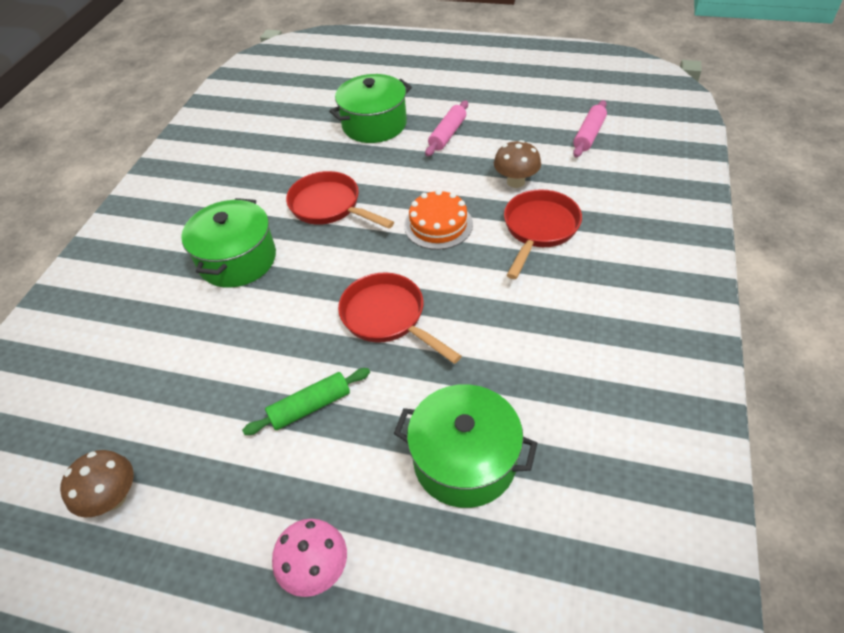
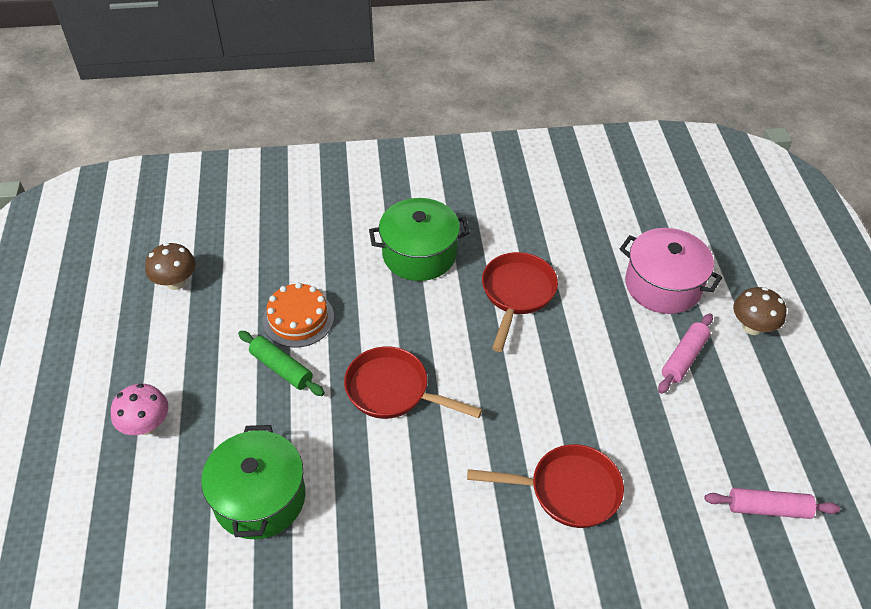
camera: 65 degrees right, 0 degrees up
green pot [329,74,412,143] -> pink pot [620,228,722,314]
red pan [338,273,462,364] -> red pan turned 90 degrees counterclockwise [344,346,483,419]
orange cake [404,189,473,250] -> orange cake moved to [263,282,334,347]
pink rolling pin [425,100,468,156] -> pink rolling pin turned 60 degrees counterclockwise [658,313,713,394]
brown mushroom [494,140,541,188] -> brown mushroom moved to [733,287,786,335]

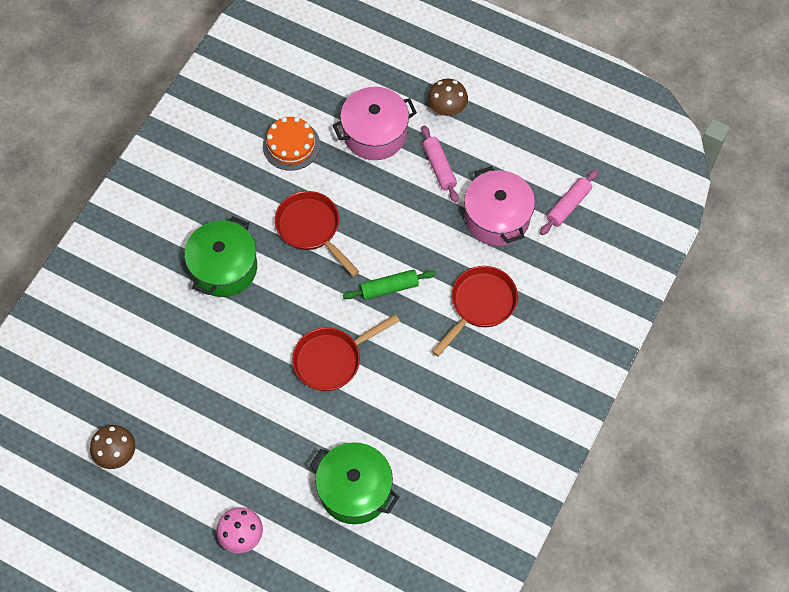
camera: 55 degrees left, 15 degrees up
green rolling pin [238,331,325,396] -> green rolling pin moved to [343,270,435,300]
orange cake [263,282,334,347] -> orange cake moved to [263,117,320,171]
none -> pink pot [464,166,535,246]

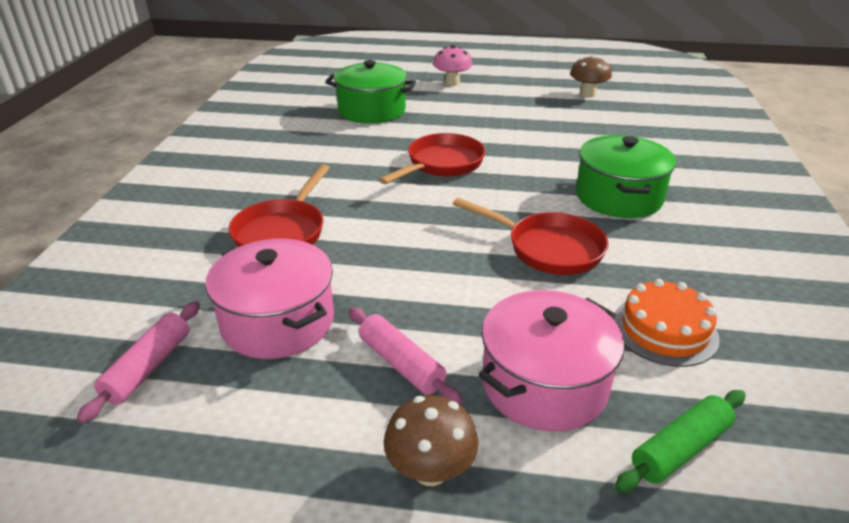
camera: 160 degrees right, 30 degrees down
green rolling pin [343,270,435,300] -> green rolling pin moved to [615,390,746,493]

